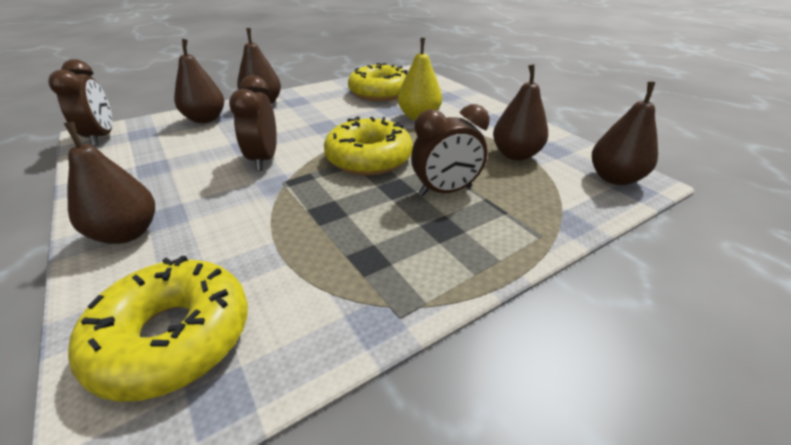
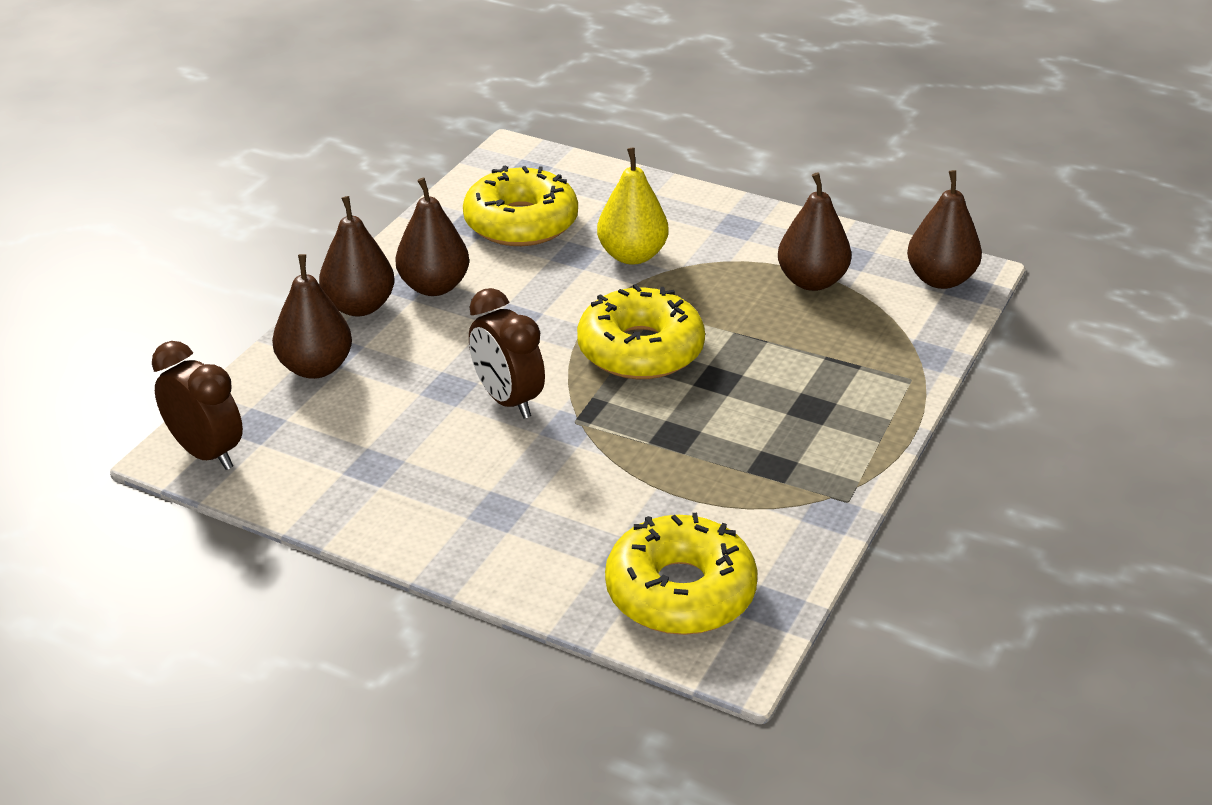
camera: 30 degrees left, 0 degrees up
brown pear [64,122,155,244] -> brown pear moved to [395,178,469,296]
brown clock [411,104,490,196] -> none

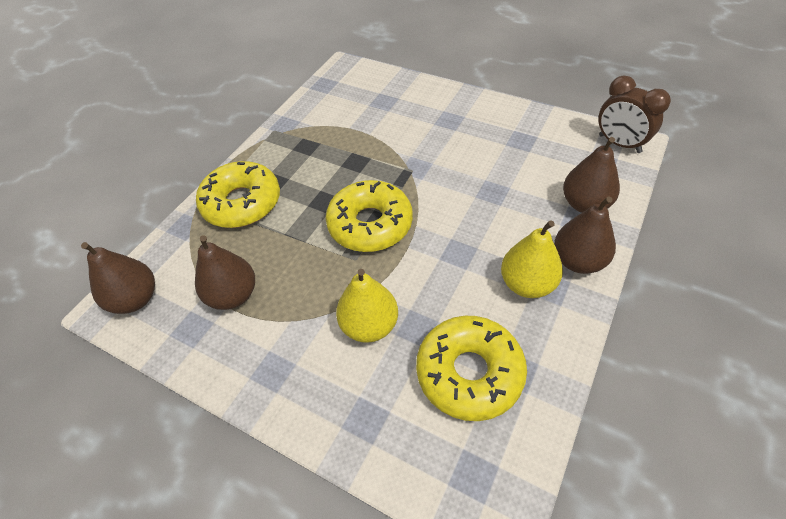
camera: 175 degrees left, 15 degrees up
brown pear [395,178,469,296] -> yellow pear [501,220,563,298]
brown clock [469,288,545,419] -> none
yellow donut [605,513,758,635] -> yellow donut moved to [196,161,280,228]

